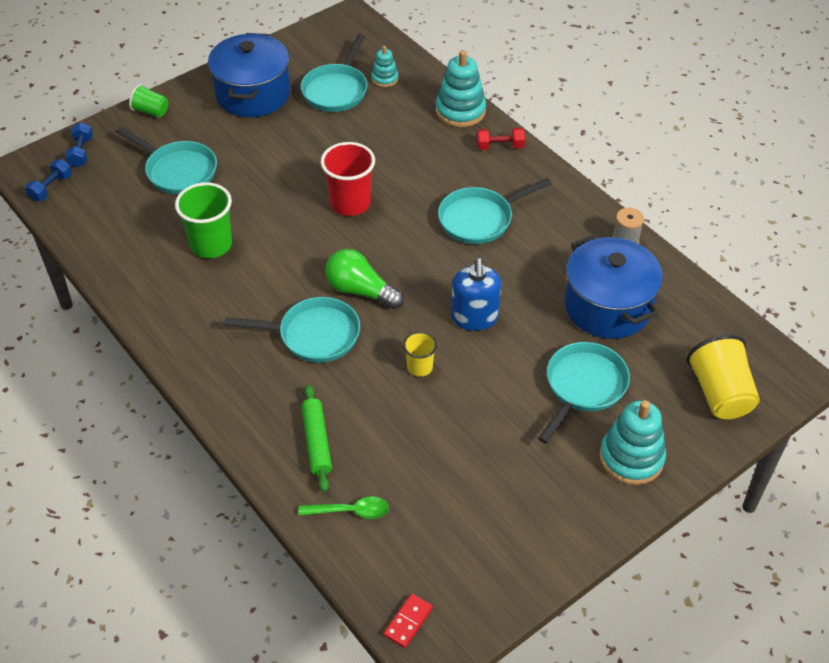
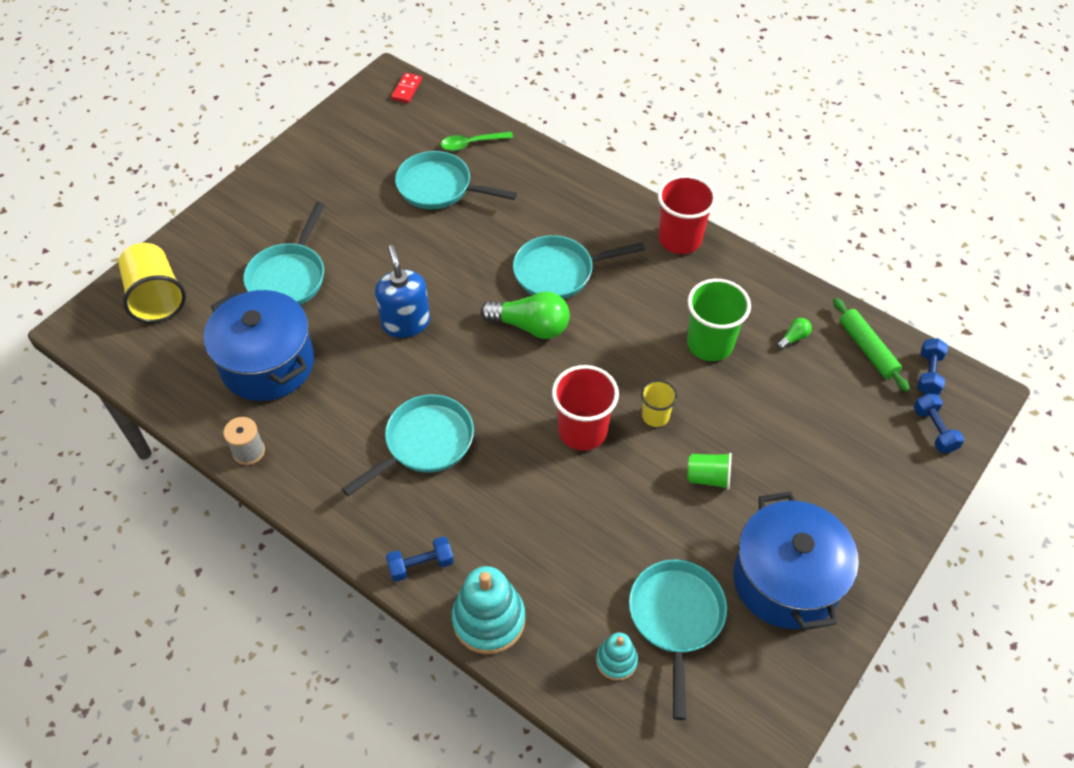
camera: 165 degrees right, 5 degrees up
turquoise pan [116,127,217,194] -> turquoise pan moved to [395,151,517,209]
green cup [129,84,168,118] -> green cup moved to [687,453,732,490]
green rolling pin [301,384,332,492] -> green rolling pin moved to [833,298,910,392]
yellow cup [403,331,437,377] -> yellow cup moved to [641,380,678,427]
red dumbbell [477,128,525,150] -> blue dumbbell [386,536,454,582]
turquoise stacking toy [600,400,666,485] -> none
none -> red cup [658,175,717,254]
none -> green light bulb [777,318,812,350]

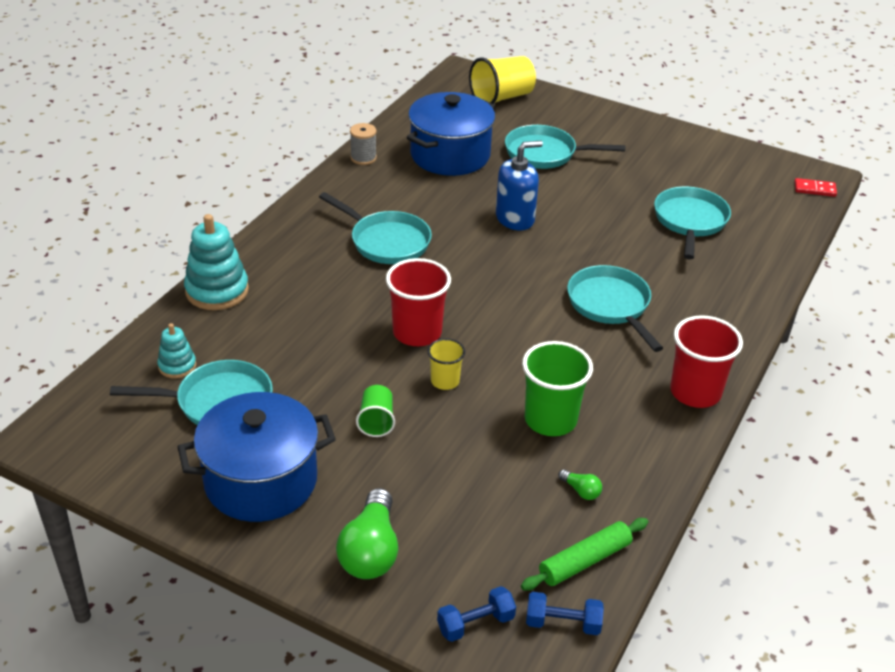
camera: 80 degrees right, 15 degrees down
blue dumbbell [386,536,454,582] -> none
green spoon [441,132,513,151] -> none
green light bulb [481,291,570,339] -> green light bulb moved to [336,488,398,579]

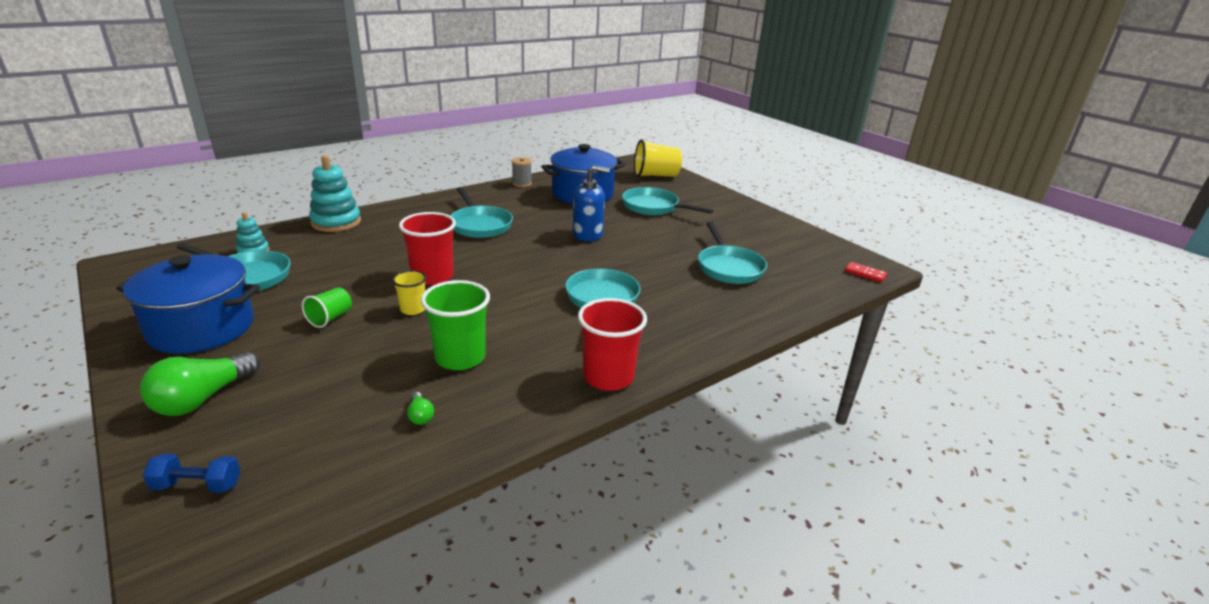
camera: 25 degrees right, 10 degrees down
green rolling pin [521,518,648,591] -> none
blue dumbbell [526,592,604,635] -> none
turquoise pan [654,187,731,259] -> turquoise pan turned 135 degrees clockwise [698,222,767,284]

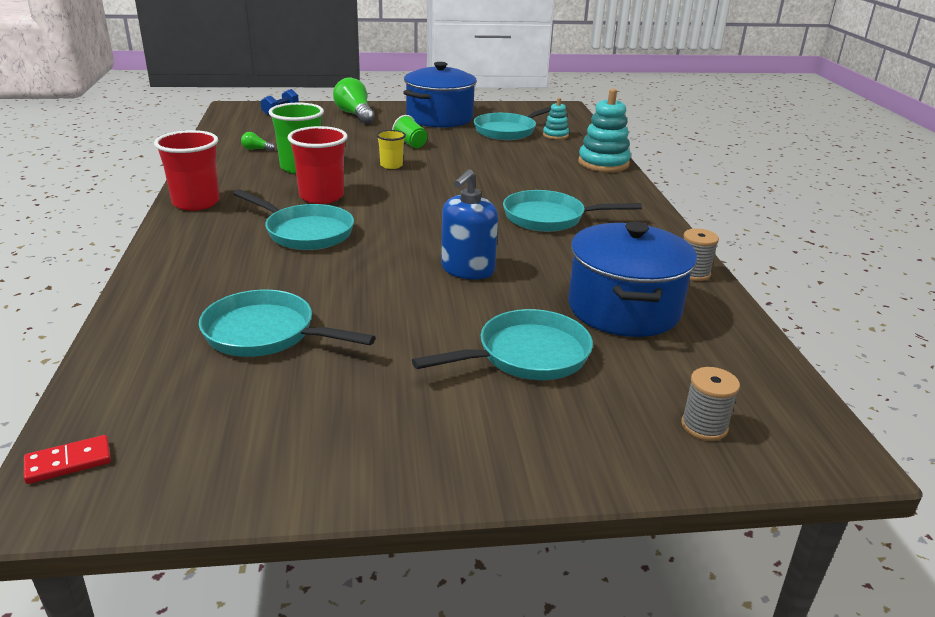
camera: 120 degrees right, 0 degrees up
red cup [399,212,456,285] -> red cup moved to [288,126,348,204]
yellow cup [634,139,682,177] -> grey spool [681,367,740,441]

